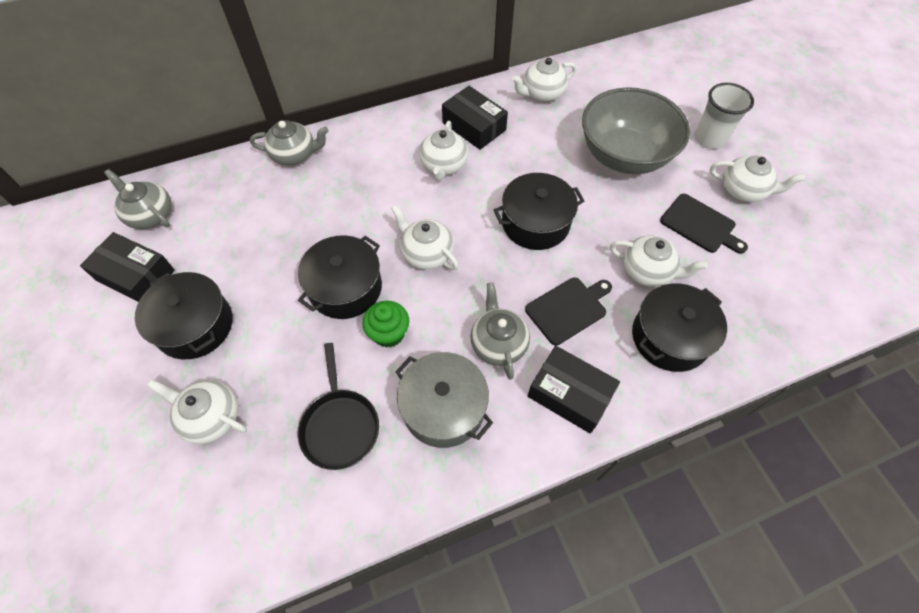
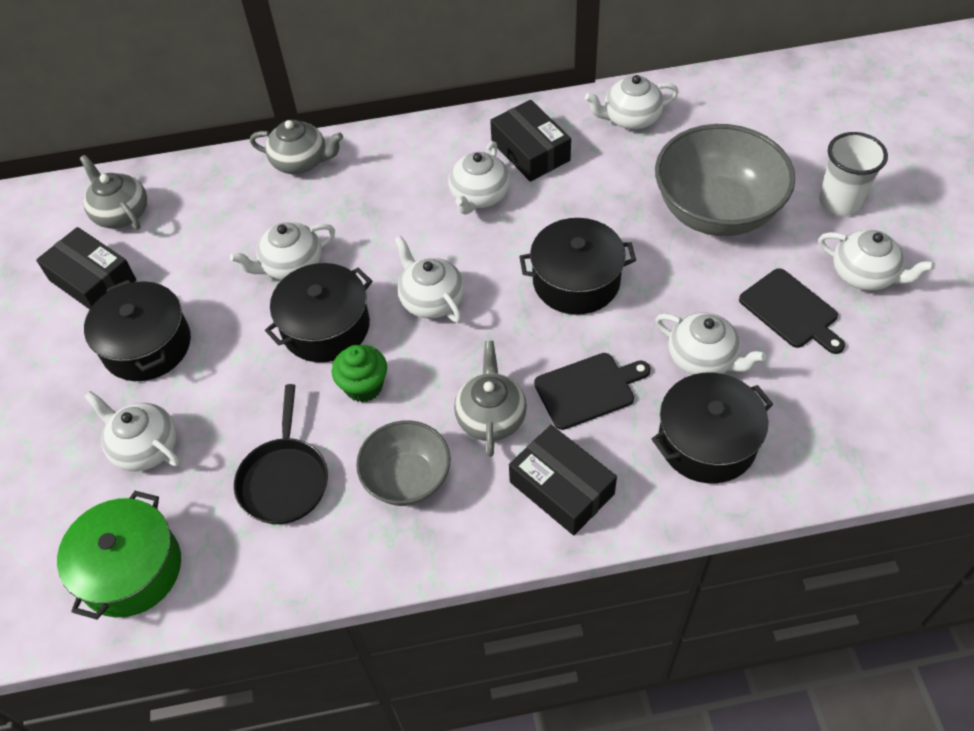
camera: 15 degrees right, 5 degrees down
grey pot [395,352,493,448] -> grey bowl [356,420,451,506]
none -> green pot [57,491,181,620]
none -> white teapot [230,222,335,280]

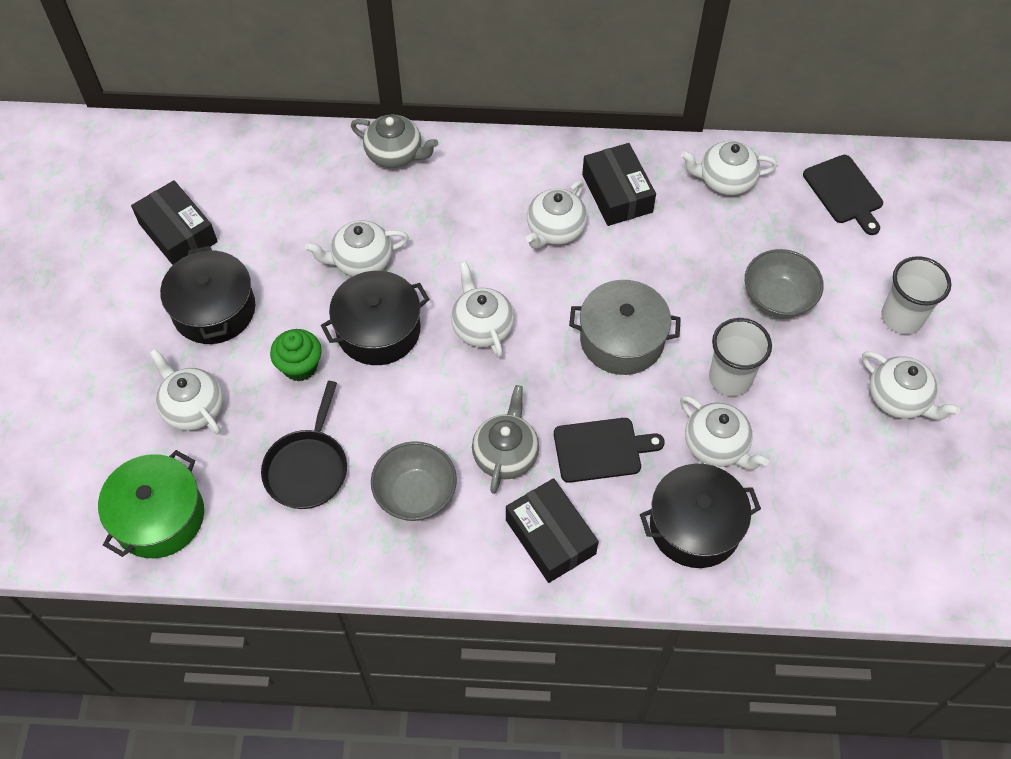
camera: 10 degrees right, 5 degrees up
grey teapot [80,155,147,230] -> none
green cupcake [332,345,387,402] -> green cupcake moved to [270,329,322,382]
black pot [519,218,636,315] -> grey pot [569,280,681,375]
grey bowl [655,124,795,236] -> grey bowl [745,249,824,319], size x0.59
black cutting board [739,268,845,354] -> black cutting board moved to [803,155,883,235]
none -> white cup [709,318,772,396]

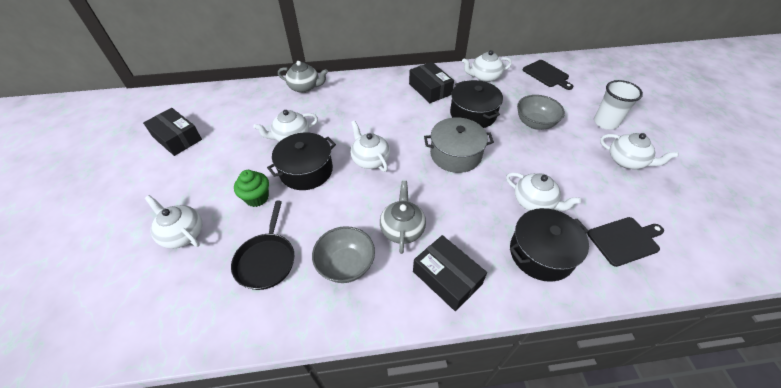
camera: 10 degrees left, 10 degrees down
green pot [98,450,204,558] -> none
black pot [160,246,255,344] -> black pot moved to [450,80,503,128]
white teapot [526,180,587,249] -> none
black cutting board [554,418,665,483] -> black cutting board moved to [587,217,664,267]
white cup [709,318,772,396] -> none

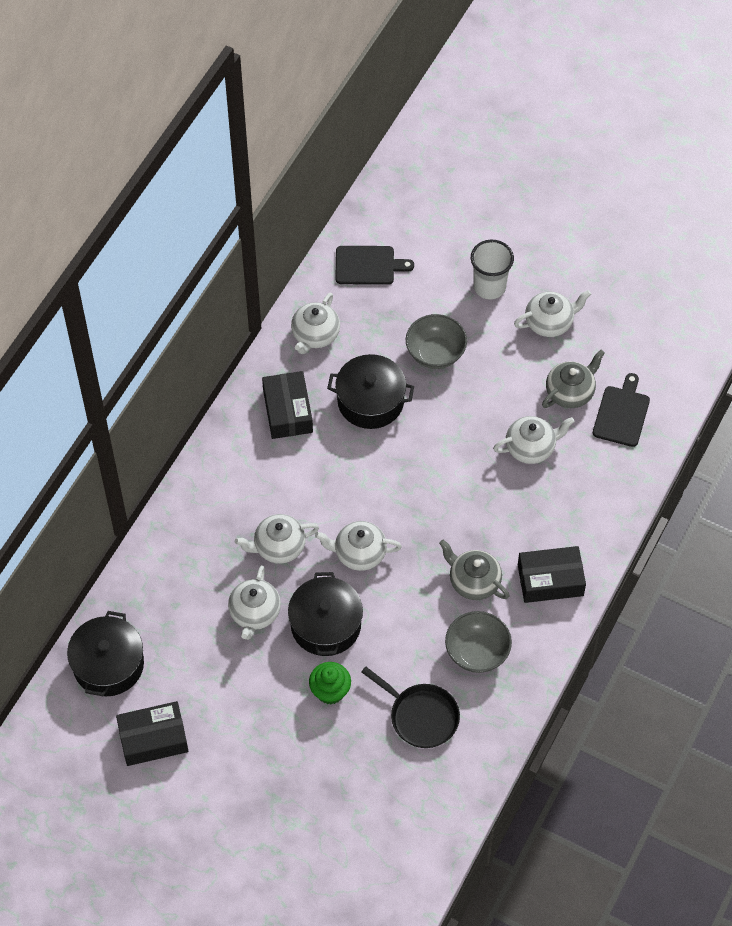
camera: 55 degrees left, 10 degrees up
white teapot [145,195,202,249] -> white teapot moved to [235,514,319,564]
grey teapot [278,61,328,93] -> grey teapot moved to [542,350,605,408]
black box [409,62,454,103] -> black box turned 75 degrees clockwise [262,371,313,439]
grey pot [424,117,494,173] -> none
black pot [510,208,589,282] -> black pot moved to [67,611,144,696]

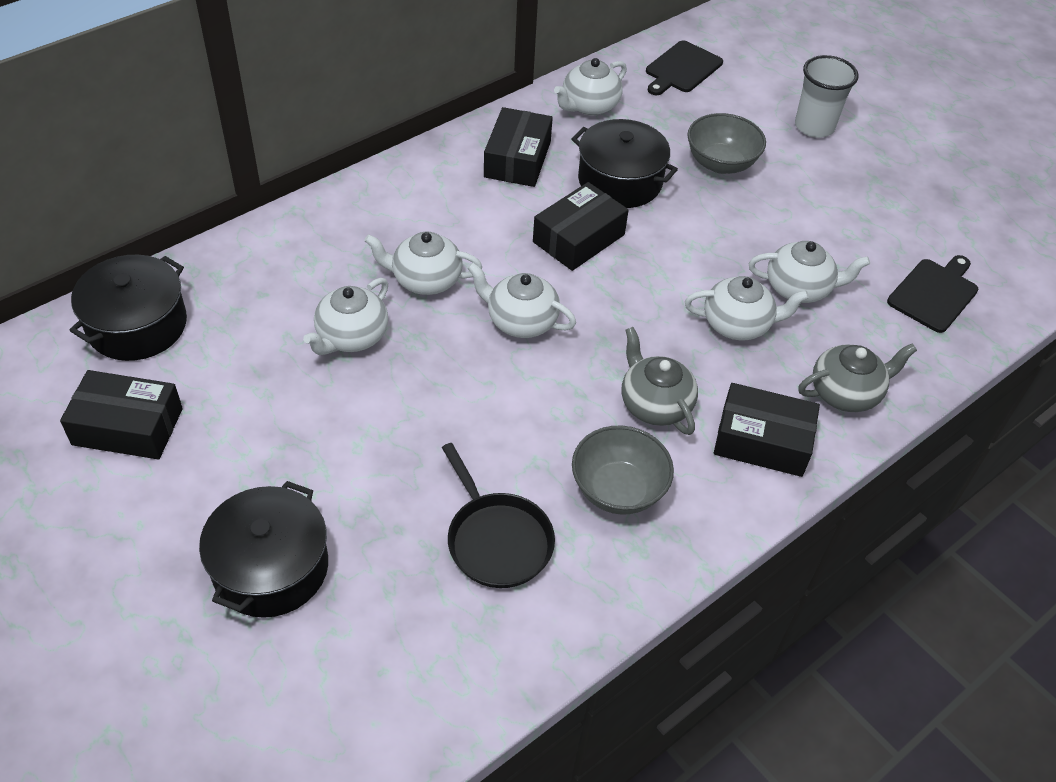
camera: 20 degrees right, 10 degrees down
black pot [288,572,363,656] -> black pot moved to [199,481,328,618]
green cupcake [309,662,351,704] -> none
black cutting board [335,246,414,285] -> black cutting board turned 105 degrees clockwise [646,41,723,95]
white teapot [514,290,591,337] -> white teapot moved to [685,276,809,340]
grey teapot [542,350,605,408] -> grey teapot moved to [798,343,917,412]
none -> black box [533,182,629,271]

